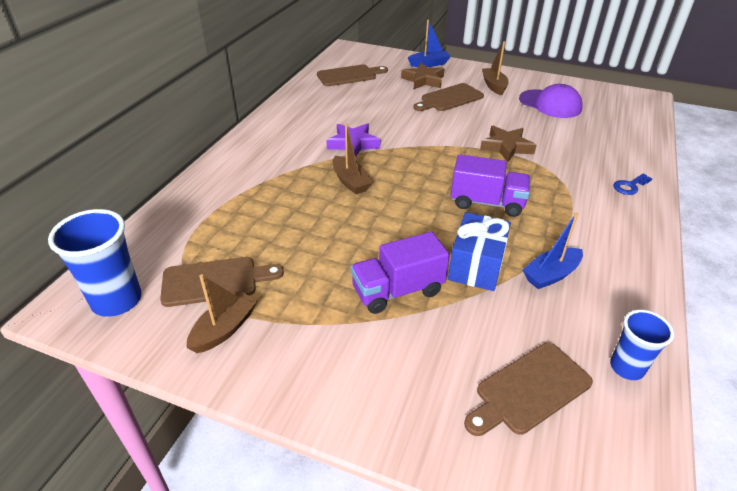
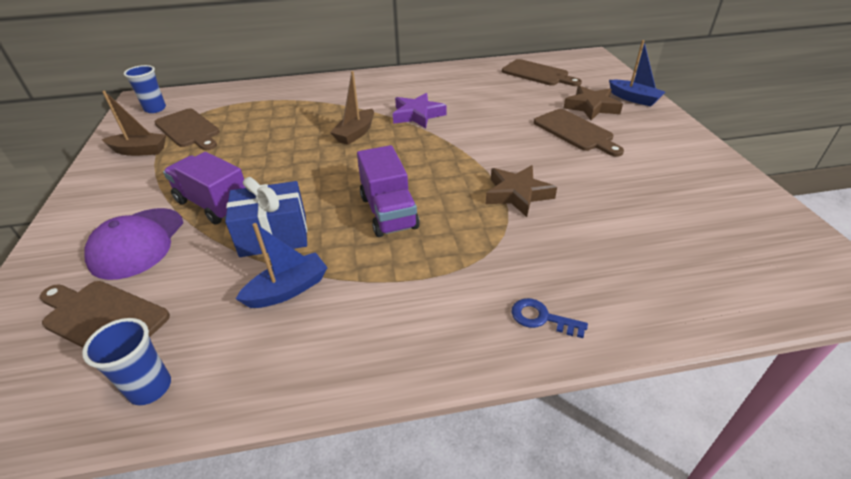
camera: 60 degrees right, 0 degrees up
blue cup [48,209,142,317] -> blue cup [124,65,166,113], size x0.62
brown cutting board [413,83,484,111] -> brown cutting board turned 150 degrees counterclockwise [534,109,624,157]
brown boat [482,41,508,96] -> none
purple cap [519,84,583,118] -> purple cap moved to [84,208,183,280]
blue boat [522,212,583,289] -> blue boat turned 120 degrees clockwise [236,223,328,308]

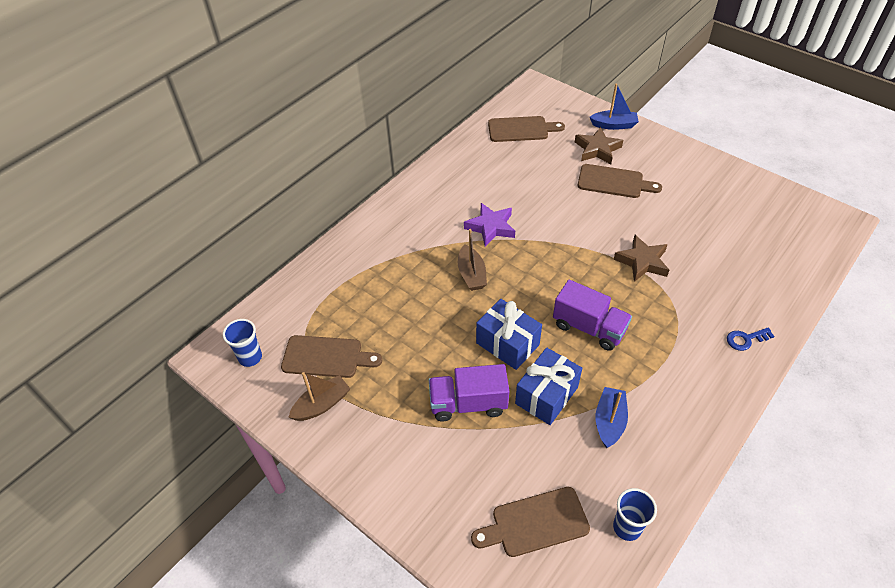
camera: 40 degrees left, 10 degrees up
purple cap [84,208,183,280] -> none
none -> blue gift [476,299,542,370]

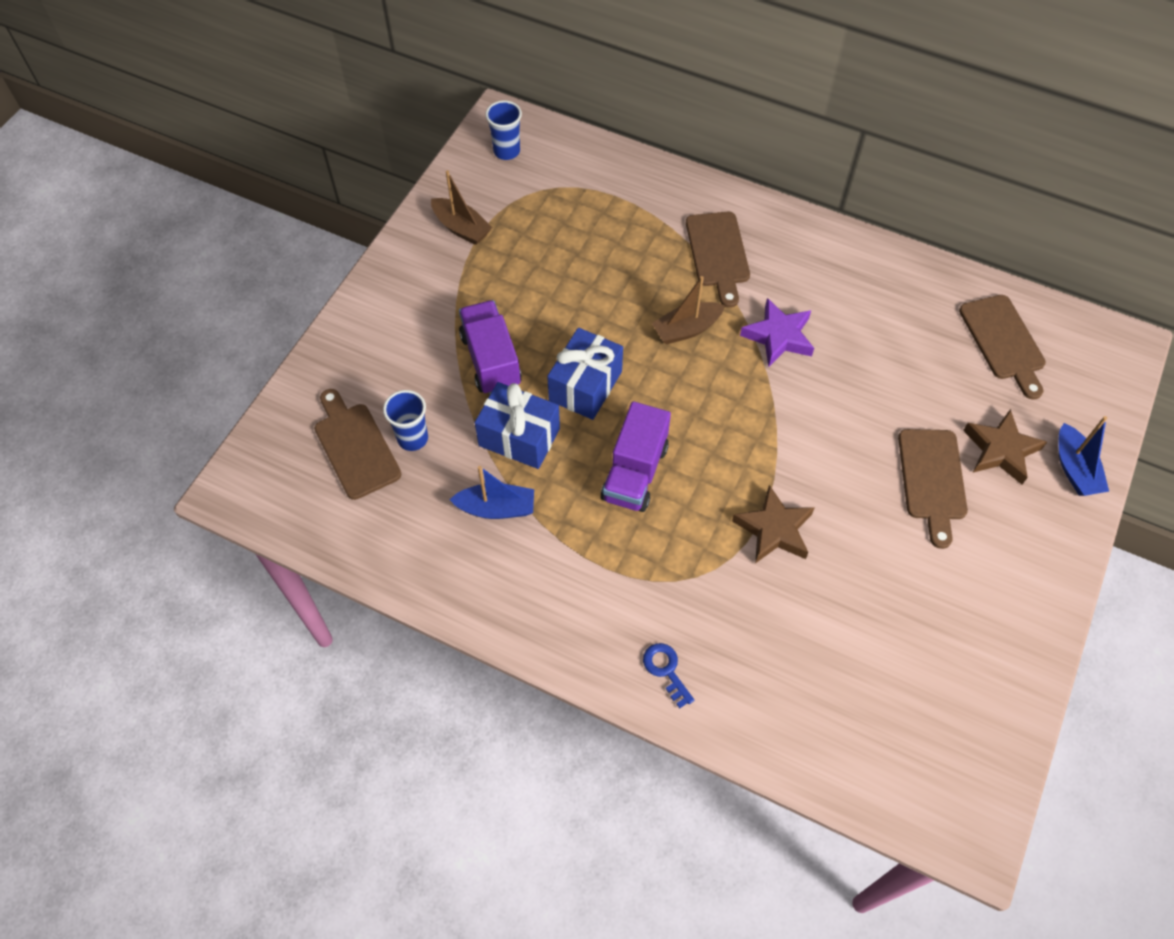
camera: 75 degrees right, 10 degrees up
brown cutting board [281,335,382,378] -> brown cutting board moved to [686,212,750,308]
blue cup [613,488,657,541] -> blue cup moved to [383,390,428,451]

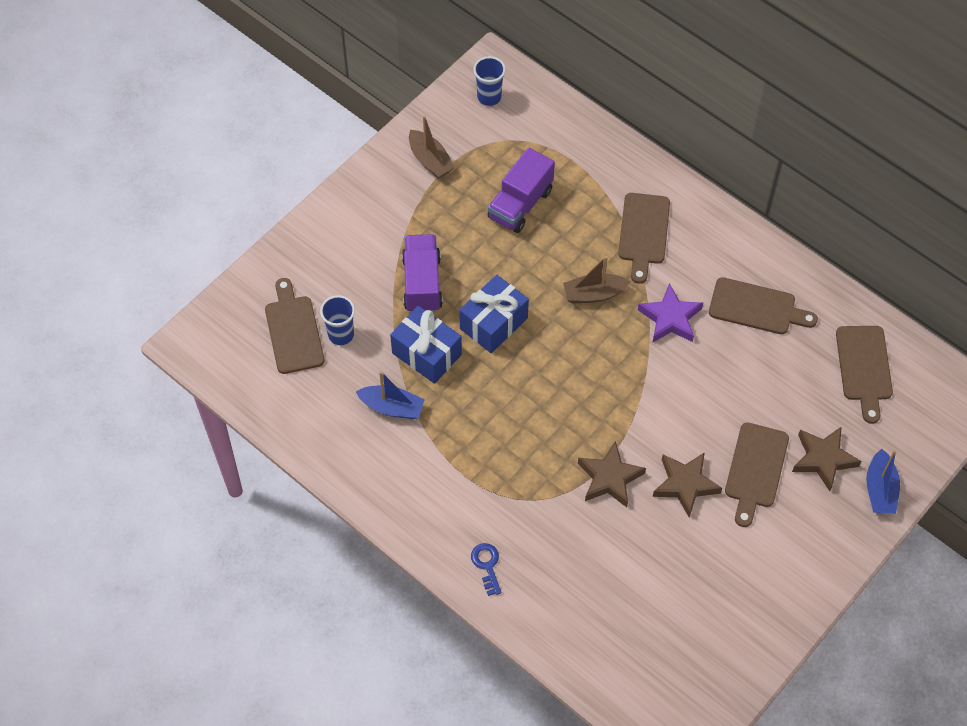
camera: 15 degrees right, 0 degrees up
purple truck [601,401,671,512] -> purple truck moved to [488,148,555,233]
none -> brown star [653,452,722,517]
none -> brown cutting board [709,277,818,334]

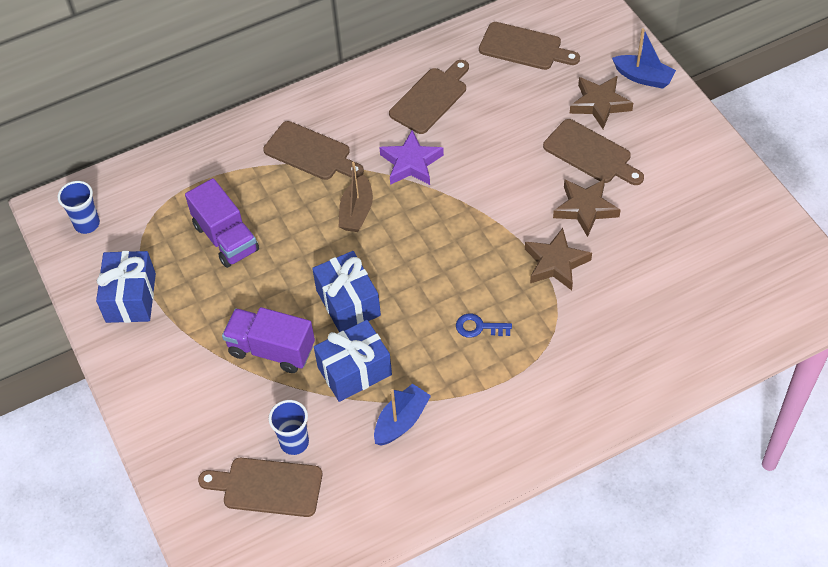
camera: 65 degrees left, 5 degrees down
brown boat [409,115,455,179] -> blue gift [96,251,156,323]
blue key [471,543,502,596] -> blue key moved to [456,314,512,338]

